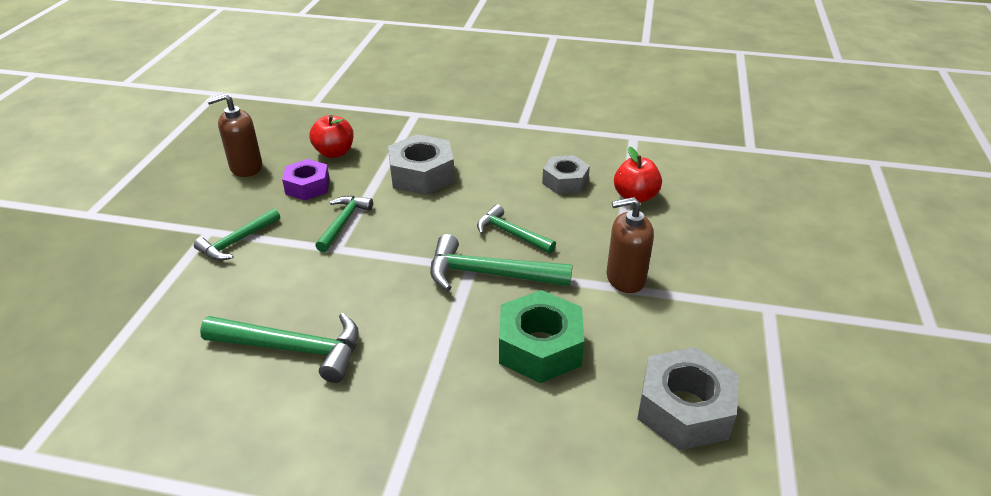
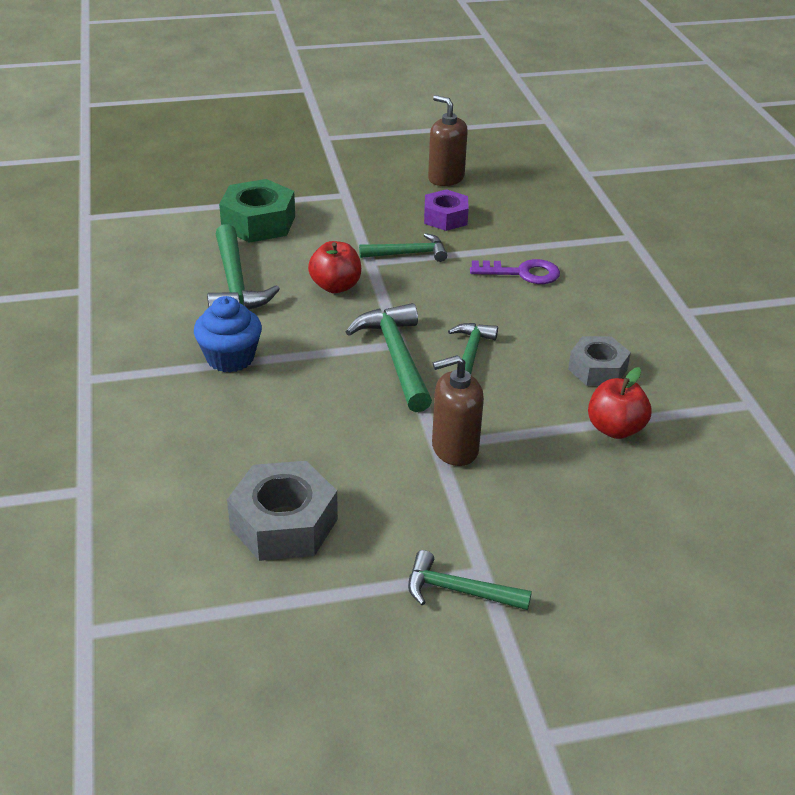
camera: 65 degrees right, 0 degrees up
green hammer [194,208,280,261] -> green hammer moved to [408,550,532,610]
red apple [309,115,354,158] -> red apple moved to [308,241,361,293]
grey nut [388,134,455,195] -> purple key [470,259,560,284]
green nut [499,290,584,383] -> green nut moved to [219,179,295,243]
brown soap dispenser [607,197,654,293] -> brown soap dispenser turned 75 degrees counterclockwise [432,355,484,466]
none -> blue cupcake [194,296,262,372]

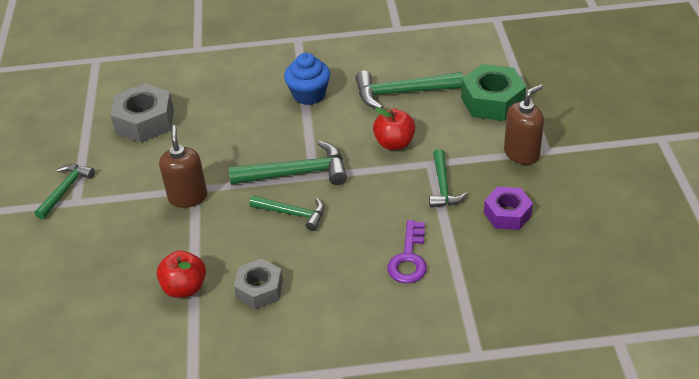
camera: 100 degrees right, 5 degrees up
brown soap dispenser [428,95,468,186] -> brown soap dispenser moved to [504,84,544,165]

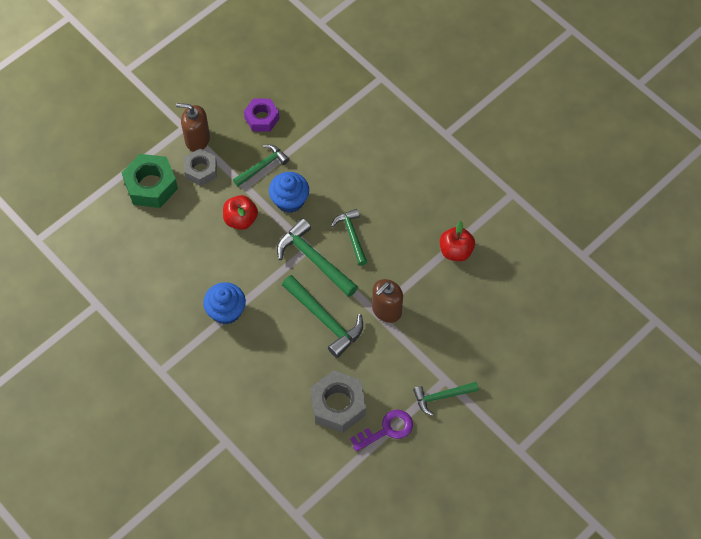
camera: 130 degrees left, 20 degrees up
grey nut [234,258,283,309] -> grey nut moved to [184,149,217,186]
green hammer [355,71,463,109] -> green hammer moved to [282,275,363,358]
purple key [387,220,427,283] -> purple key moved to [350,410,413,452]
none -> blue cupcake [269,172,309,213]

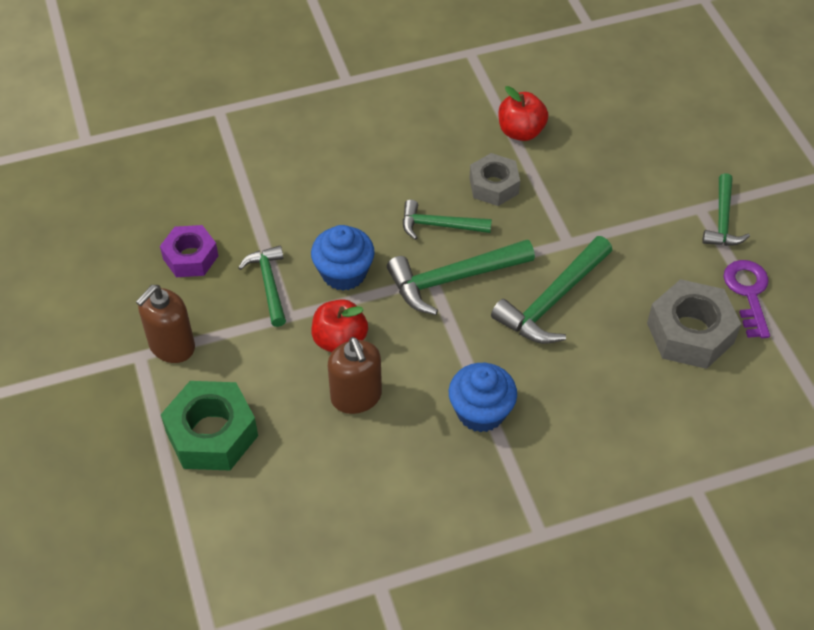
camera: 65 degrees left, 10 degrees down
grey nut [184,149,217,186] -> grey nut moved to [470,153,520,206]
green hammer [282,275,363,358] -> green hammer turned 150 degrees clockwise [491,236,613,344]
brown soap dispenser [372,279,403,323] -> brown soap dispenser moved to [328,337,382,414]

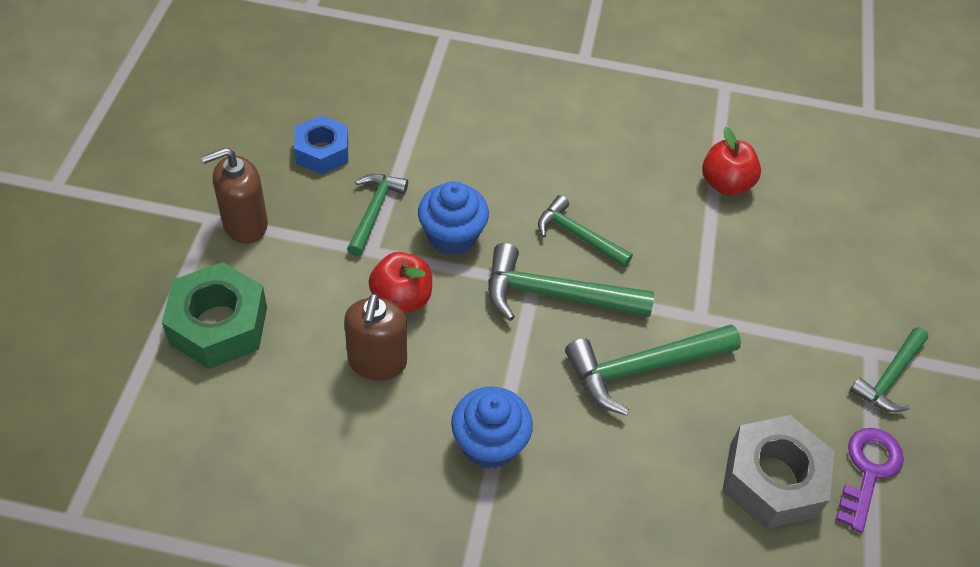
camera: 25 degrees right, 0 degrees up
purple nut [160,225,218,277] -> blue nut [294,115,348,174]
grey nut [470,153,520,206] -> none

